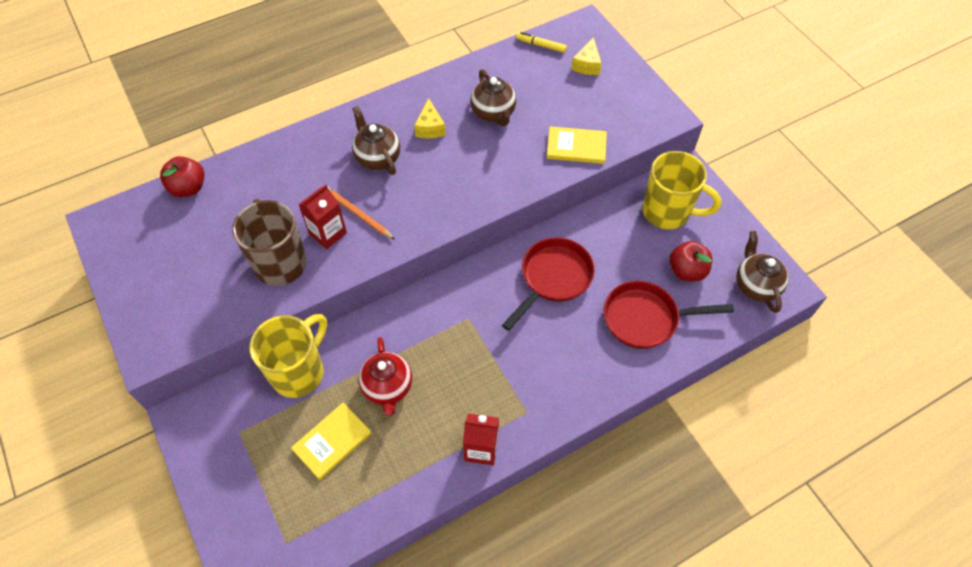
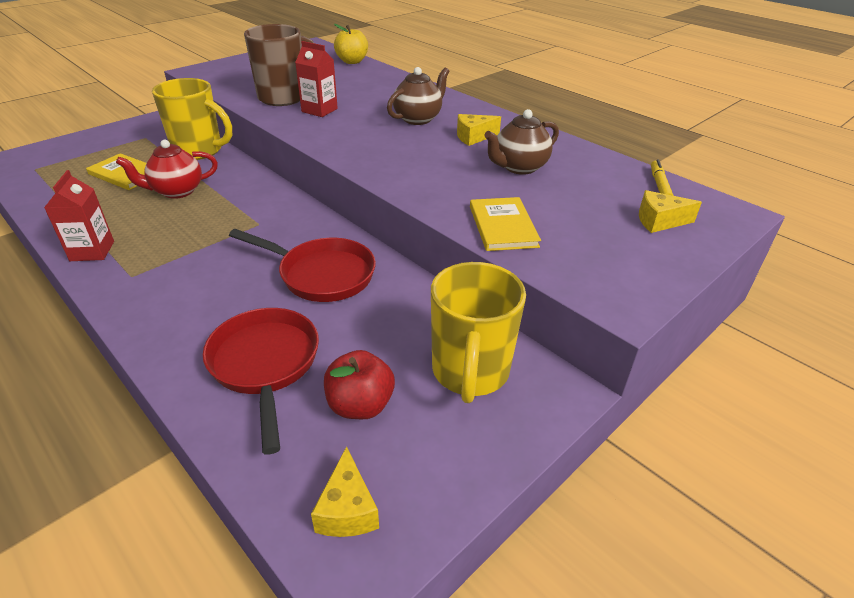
camera: 75 degrees right, 20 degrees down
red apple [160,156,205,197] -> yellow apple [334,24,368,64]
orange pencil [328,187,395,240] -> none
brown teapot [736,231,789,313] -> yellow cheese [311,446,379,537]

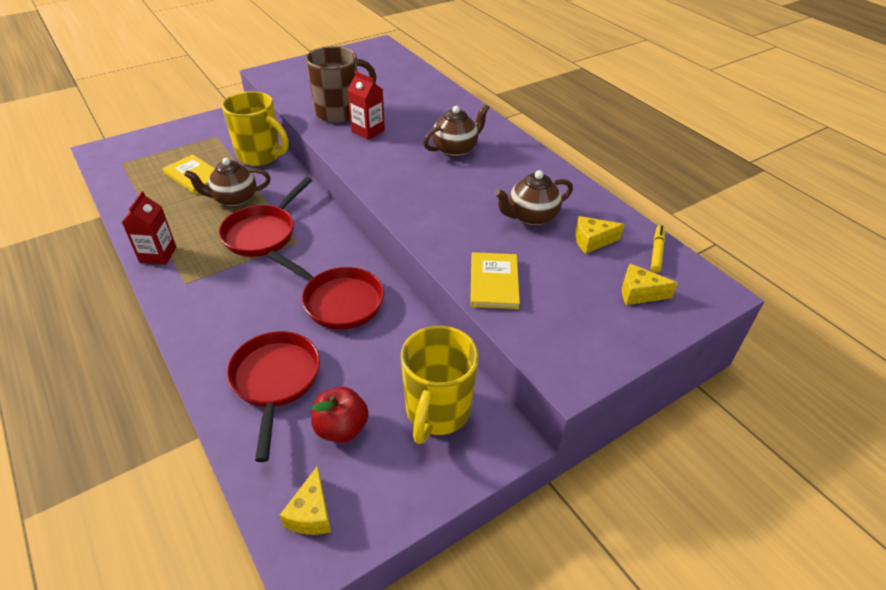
camera: 10 degrees right, 5 degrees up
red teapot [116,140,218,199] -> brown teapot [184,158,271,207]
yellow apple [334,24,368,64] -> none
yellow cheese [457,114,501,146] -> yellow cheese moved to [575,216,625,254]
none -> red pan [219,177,312,257]

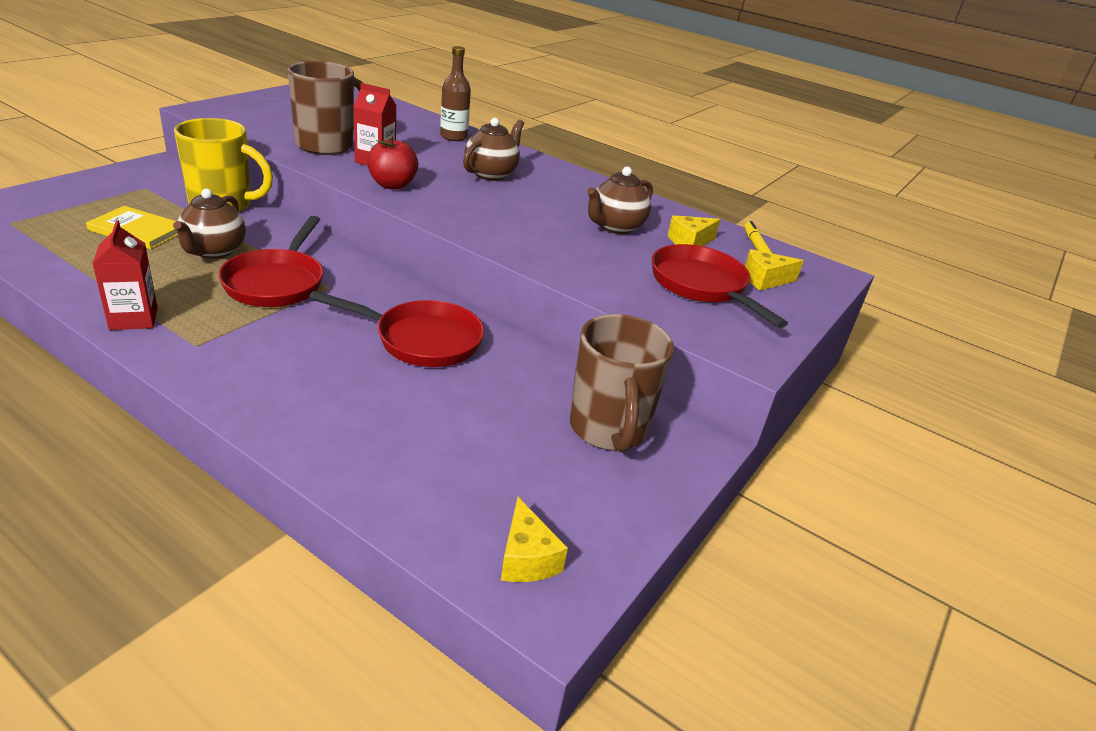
camera: 25 degrees left, 10 degrees down
brown teapot [184,158,271,207] -> brown teapot turned 45 degrees counterclockwise [173,189,246,259]
red pan [227,331,320,462] -> red pan moved to [652,244,788,328]
red apple [311,387,369,443] -> red apple moved to [367,136,418,190]
yellow mug [401,326,479,444] -> brown mug [570,314,674,453]
yellow book [470,252,520,309] -> none
none -> brown bottle [440,46,471,141]

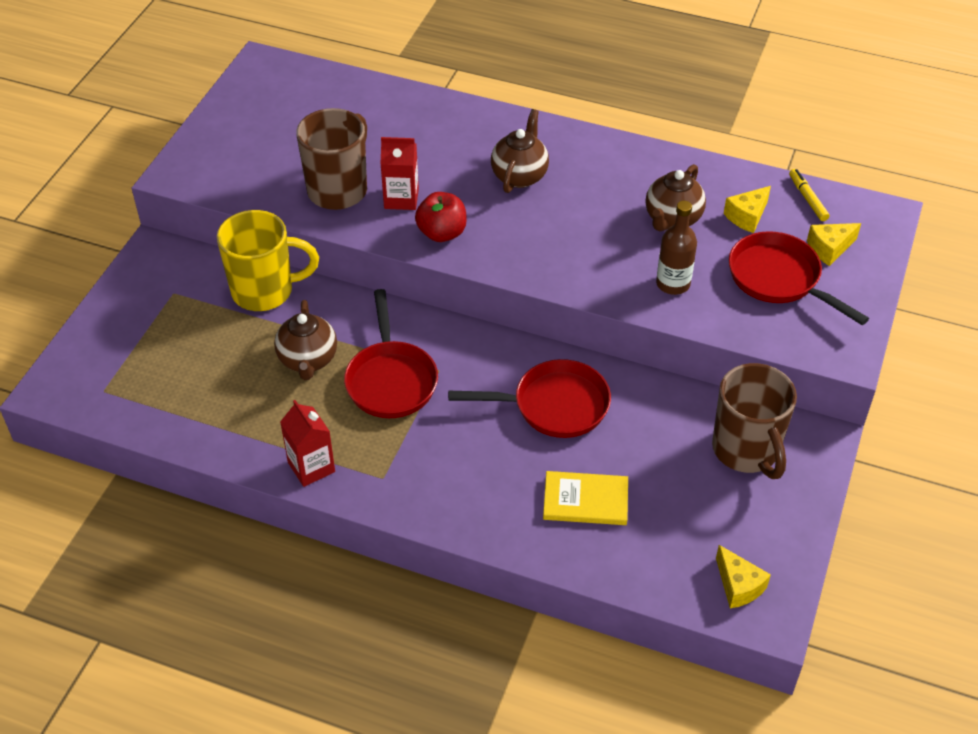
camera: 10 degrees left, 15 degrees up
yellow book [86,206,178,250] -> yellow book moved to [543,471,628,525]
brown bottle [440,46,471,141] -> brown bottle moved to [656,201,697,295]

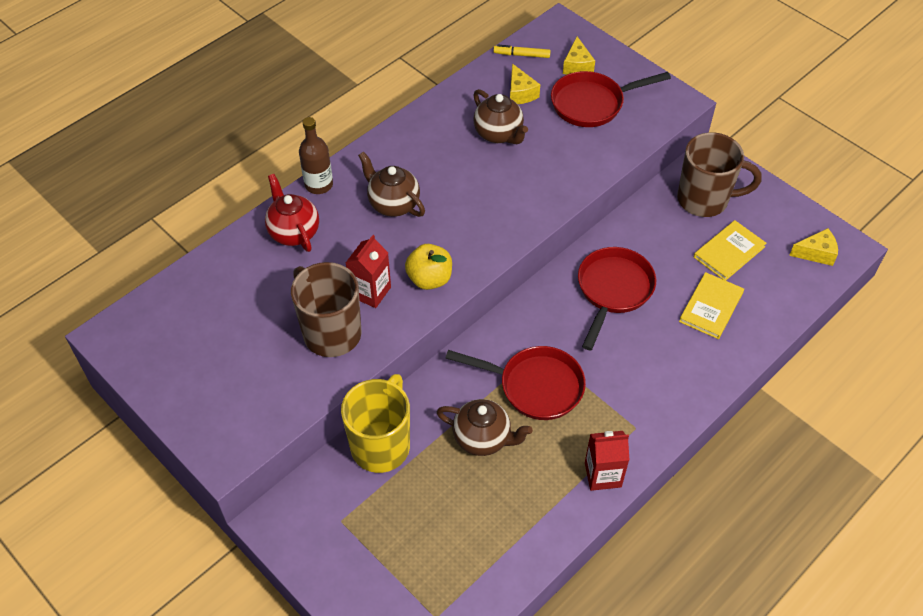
camera: 65 degrees left, 5 degrees up
red apple [415,192,467,242] -> yellow apple [405,244,452,290]
brown bottle [656,201,697,295] -> brown bottle moved to [299,117,333,194]
none -> red teapot [265,174,319,252]
none -> yellow book [694,220,766,281]

